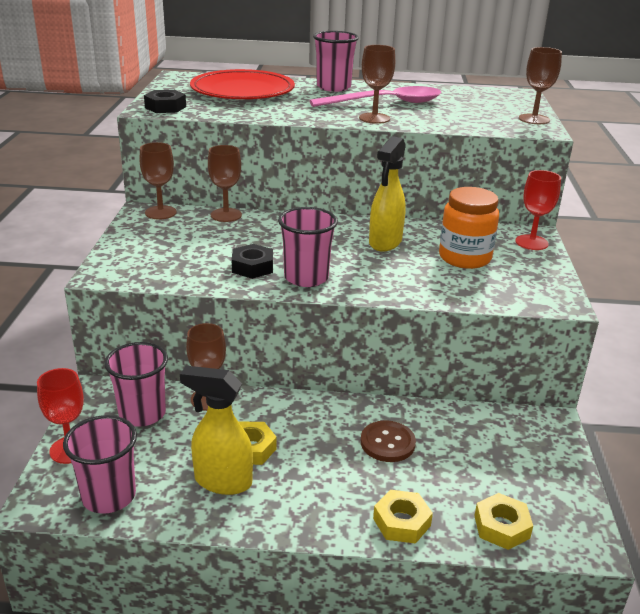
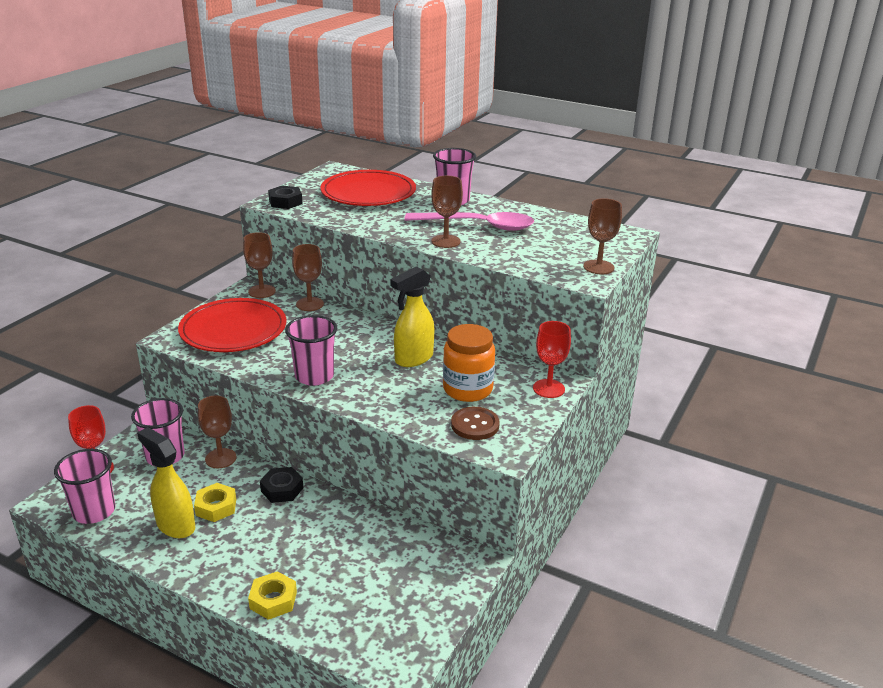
camera: 25 degrees right, 0 degrees up
black nut [232,244,273,279] -> black nut moved to [260,467,303,503]
brown button [361,420,416,462] -> brown button moved to [451,407,500,440]
yellow nut [474,493,533,550] -> none
none -> red plate [178,298,286,352]

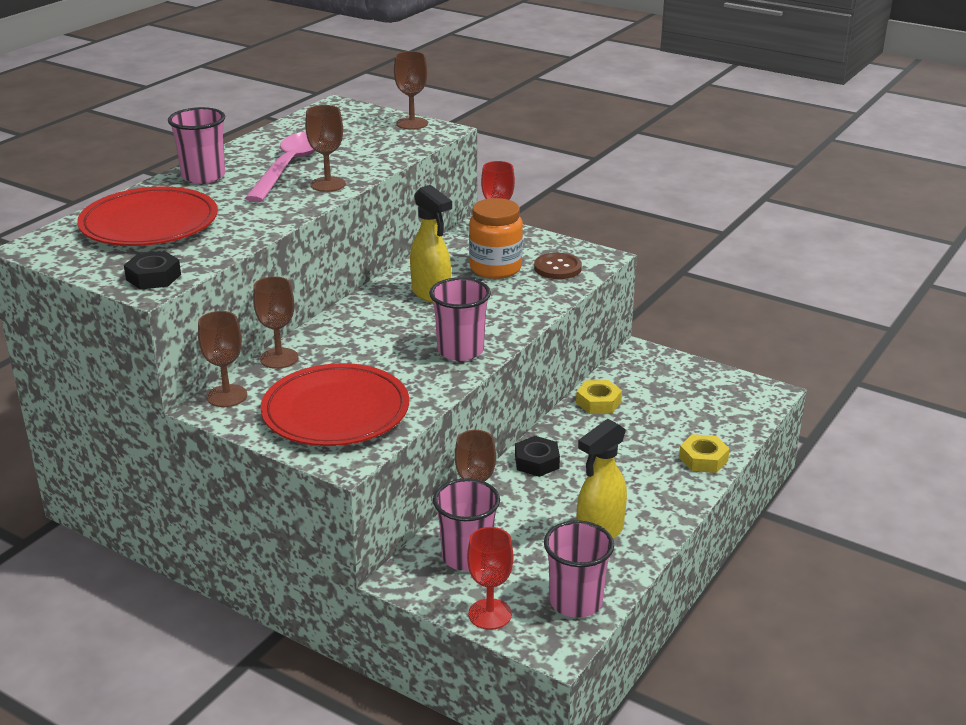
camera: 85 degrees left, 0 degrees up
yellow nut [194,483,236,522] -> yellow nut moved to [576,380,622,414]

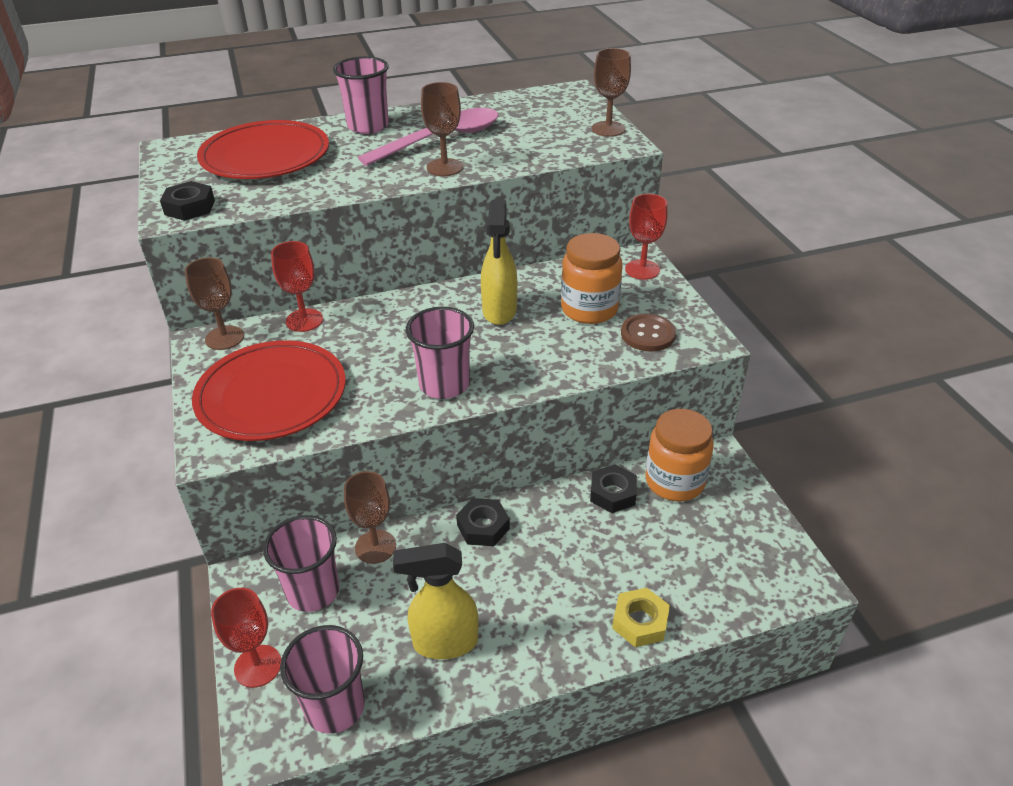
camera: 40 degrees right, 10 degrees up
brown goblet [253,276,299,369] -> red goblet [271,241,323,332]
yellow nut [576,380,622,414] -> black nut [590,464,637,513]
none -> orange jar [645,409,714,501]

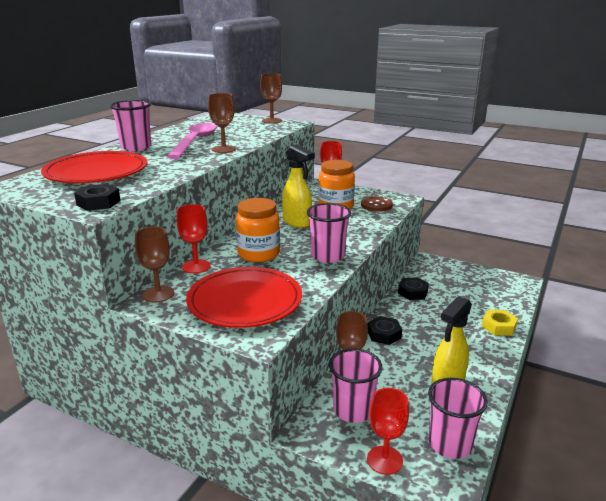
camera: 45 degrees left, 15 degrees down
orange jar [645,409,714,501] -> orange jar moved to [236,198,280,262]

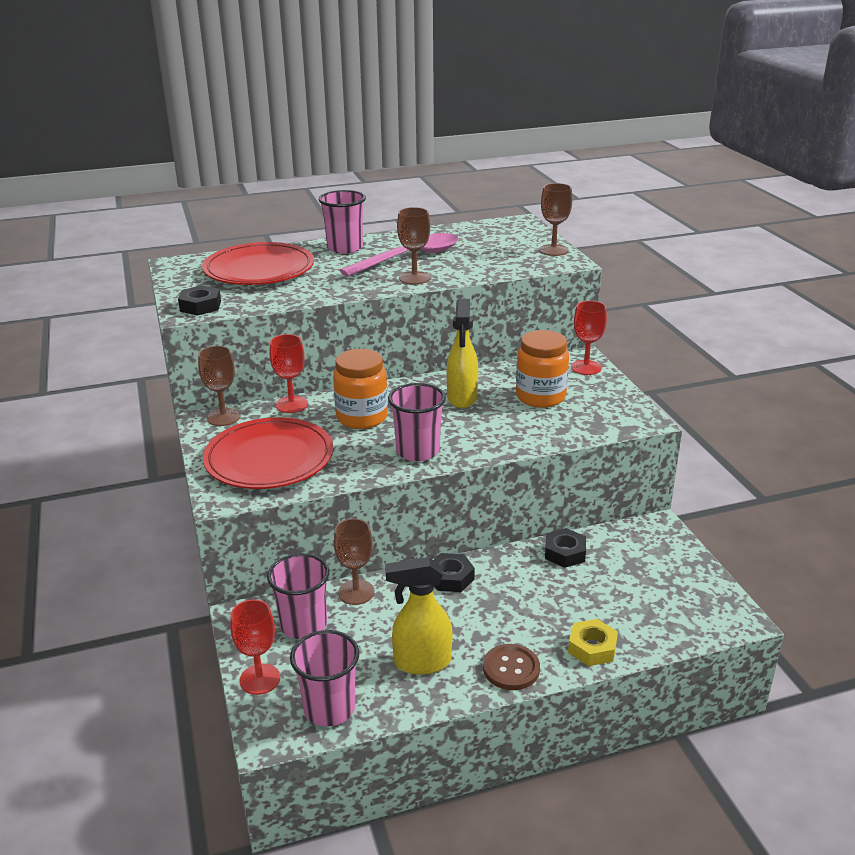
camera: 45 degrees right, 5 degrees up
brown button [361,196,393,212] -> brown button moved to [483,644,540,690]

